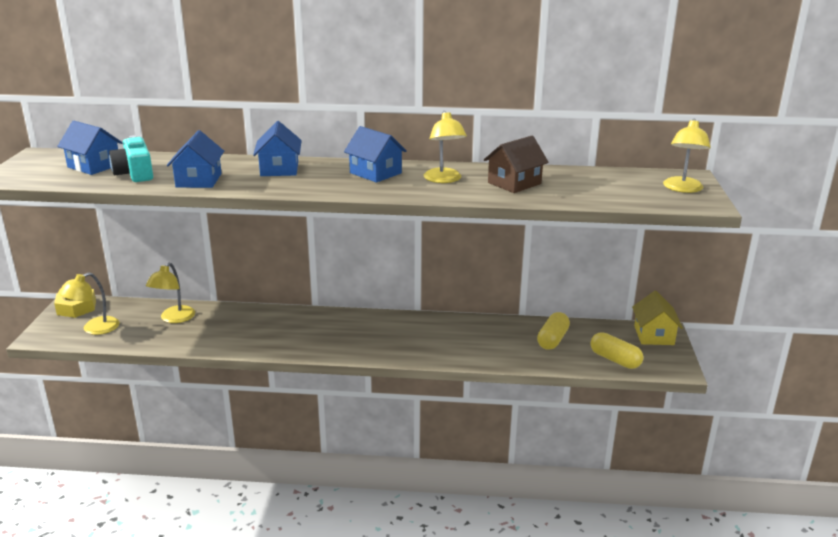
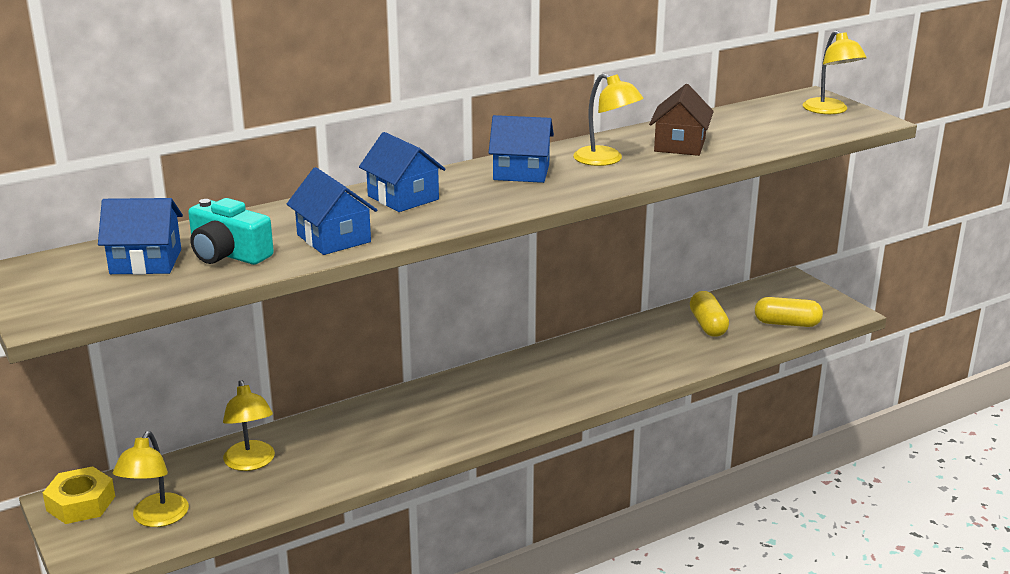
camera: 35 degrees left, 0 degrees up
yellow house [632,291,683,345] -> none

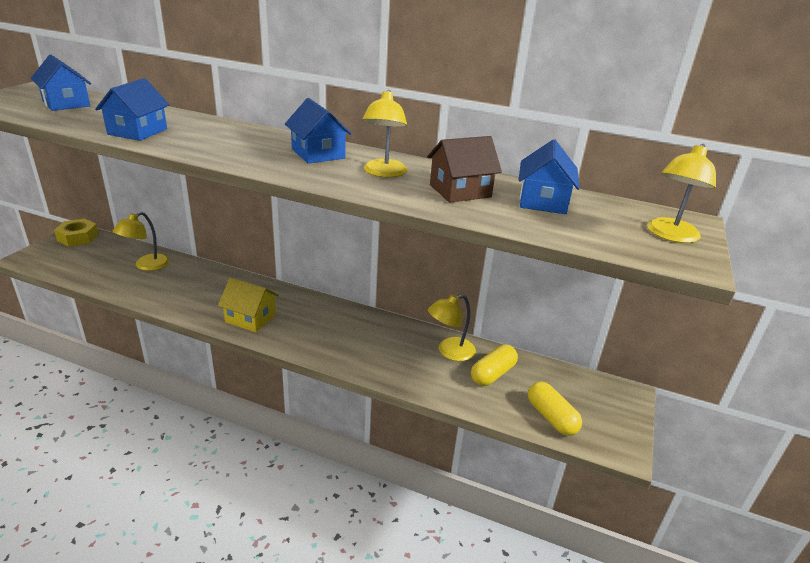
camera: 50 degrees right, 5 degrees up
yellow lamp [113,431,189,527] -> yellow lamp moved to [428,294,476,361]
turquoise camera [188,198,274,265] -> none
blue house [359,132,446,212] -> blue house moved to [519,139,580,214]
none -> yellow house [218,278,279,332]

